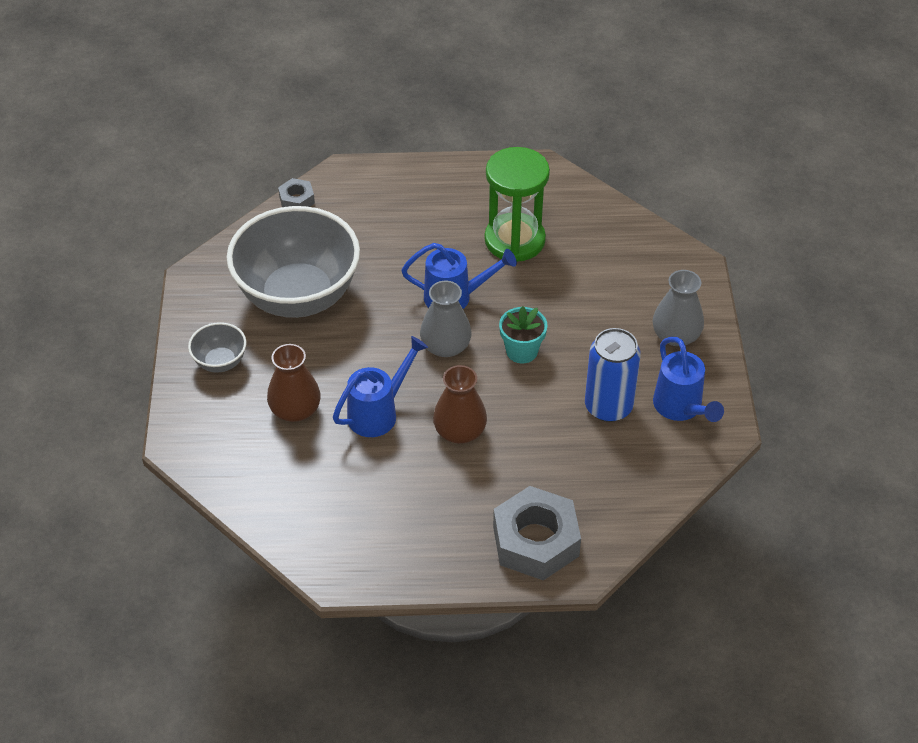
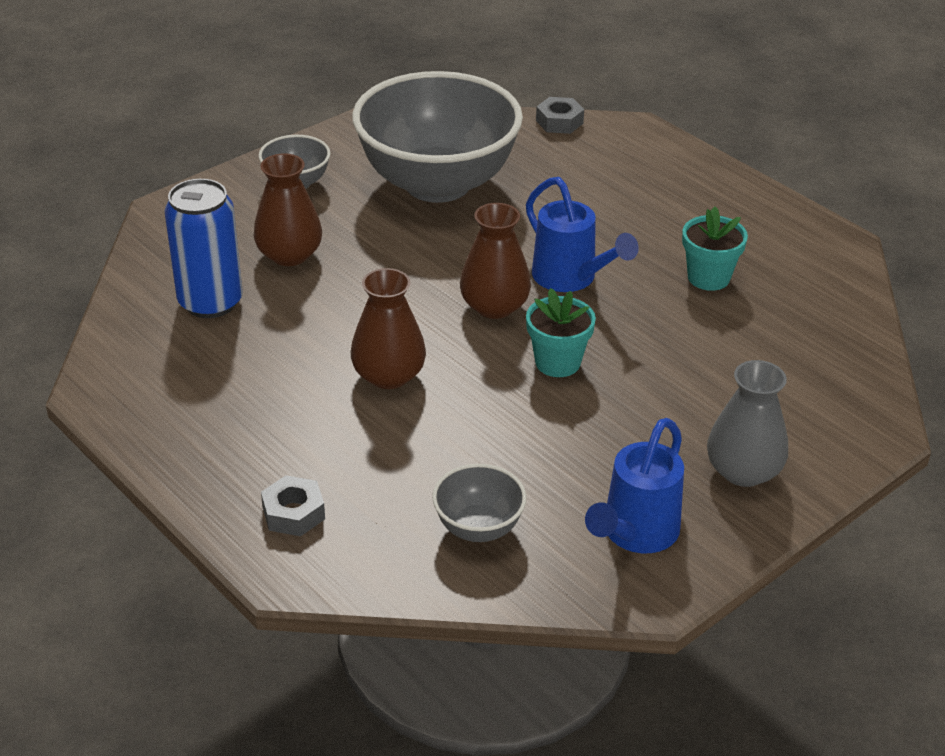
camera: 50 degrees right, 10 degrees down
blue watering can [333,336,428,437] -> none
grey vase [420,281,472,357] -> brown vase [460,203,531,319]
green hourglass [485,147,550,262] -> turquoise flower pot [682,207,748,291]
grey nut [493,486,581,581] -> grey nut [261,475,325,536], size x0.49
blue can [585,328,641,422] -> blue can moved to [165,179,243,318]
none -> grey bowl [432,464,527,542]

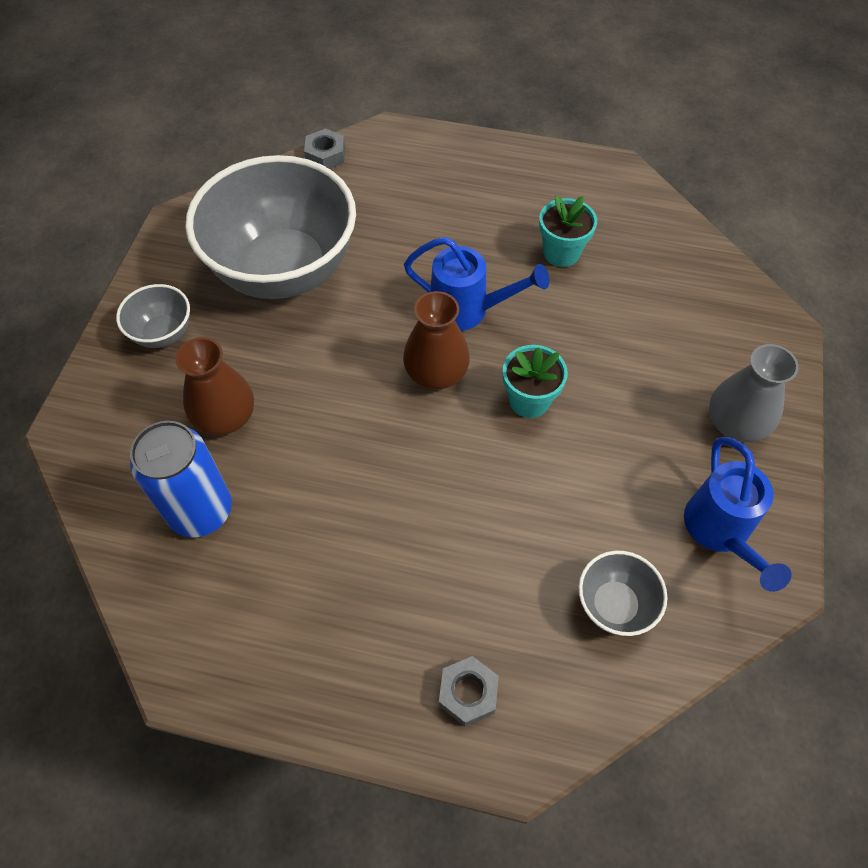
camera: 35 degrees left, 20 degrees up
brown vase [351,268,426,389] -> none

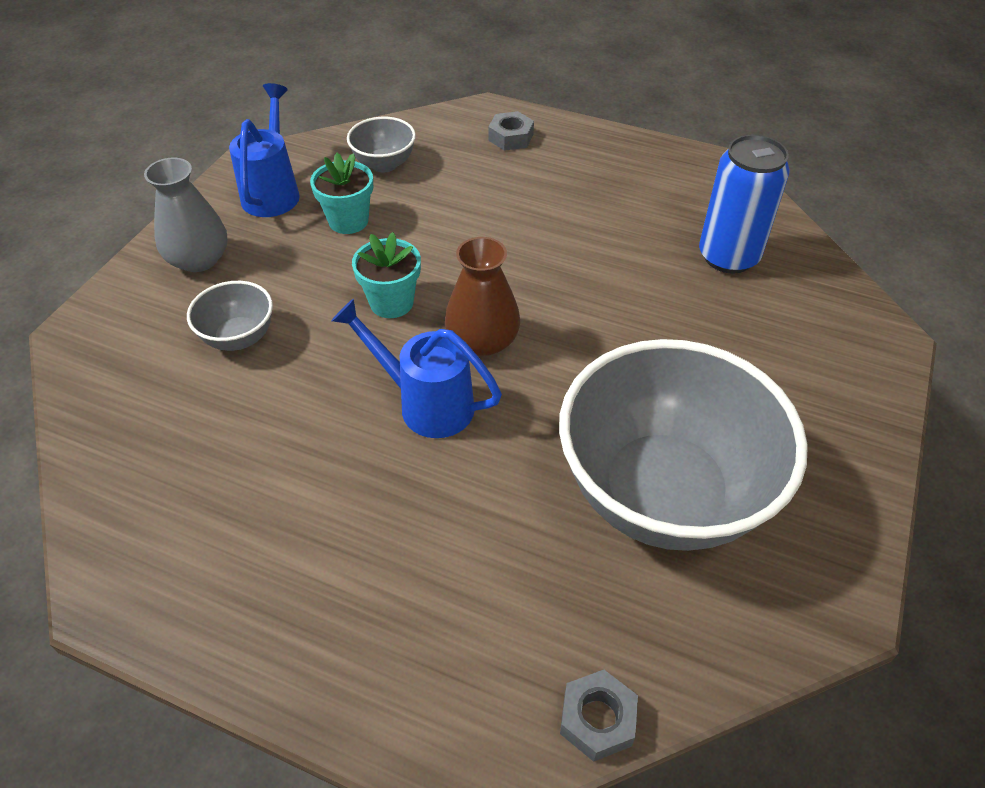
camera: 170 degrees left, 10 degrees down
grey bowl [116,284,190,348] -> grey bowl moved to [187,281,273,351]
brown vase [175,337,254,435] -> none
turquoise flower pot [539,195,597,267] -> turquoise flower pot moved to [310,153,373,234]

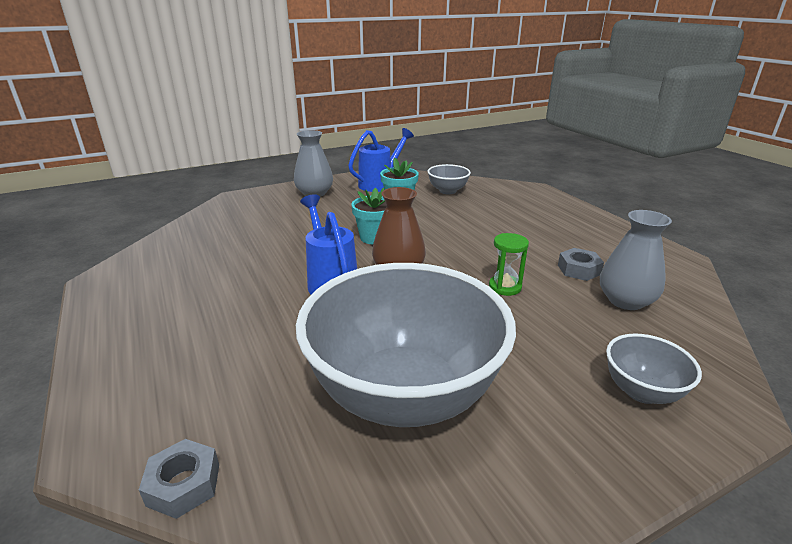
camera: 40 degrees right, 20 degrees down
grey bowl [187,281,273,351] -> grey bowl moved to [606,333,702,404]
grey nut [488,111,534,151] -> grey nut moved to [558,248,604,281]
blue can [699,135,790,273] -> grey vase [600,210,672,310]
none -> green hourglass [489,233,529,296]

